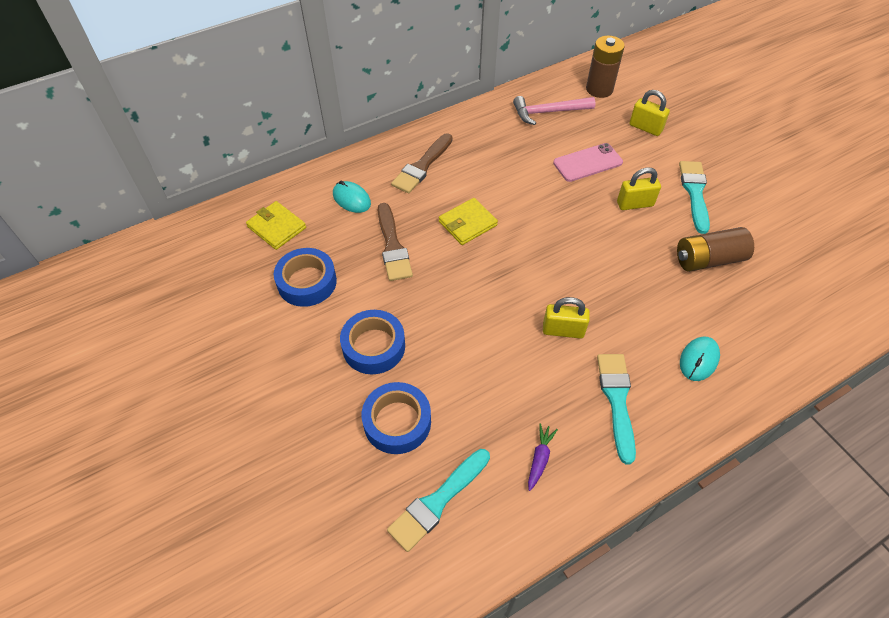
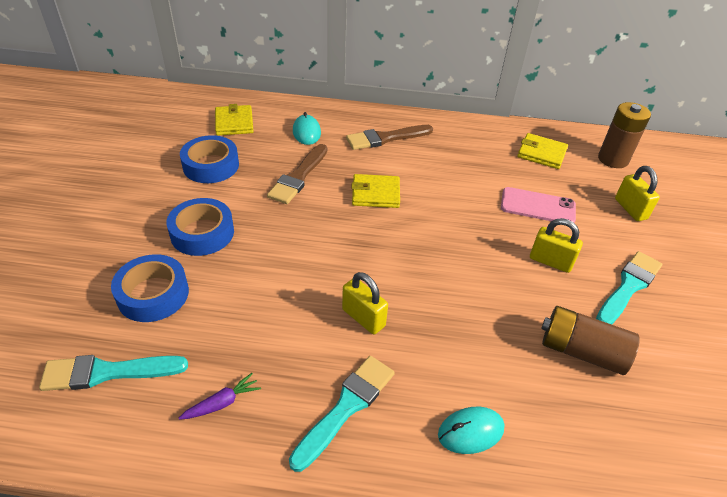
camera: 35 degrees right, 10 degrees down
pink hammer [513,96,595,125] -> yellow wallet [517,133,568,169]

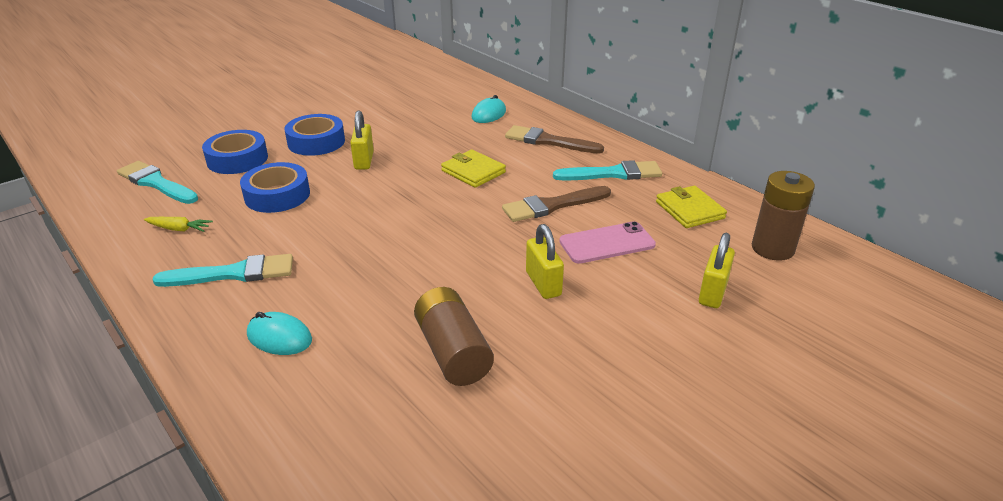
camera: 45 degrees right, 10 degrees down
purple carrot [179,373,261,420] -> yellow carrot [144,217,213,232]
blue tape [180,135,239,183] -> blue tape moved to [240,162,310,213]
yellow wallet [215,104,254,136] -> none
brown brush [267,144,328,204] -> brown brush moved to [502,186,611,222]
yellow padlock [342,272,388,335] -> yellow padlock moved to [350,111,374,170]
pink phone [501,187,576,223] -> pink phone turned 75 degrees counterclockwise [559,221,656,264]
turquoise brush [596,251,662,325] -> turquoise brush moved to [553,160,662,180]

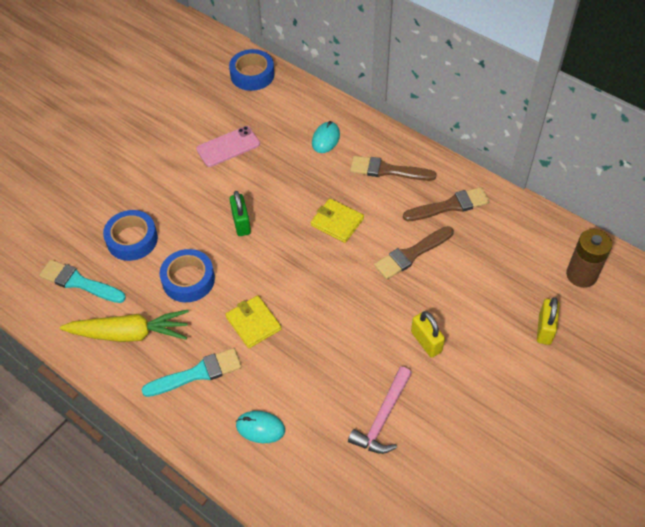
camera: 10 degrees left, 20 degrees up
yellow carrot [144,217,213,232] -> yellow carrot [60,310,189,342], size x2.27
blue tape [285,114,345,156] -> blue tape moved to [229,49,274,91]
yellow padlock [350,111,374,170] -> green padlock [230,191,251,236]
brown battery [414,287,494,386] -> pink hammer [348,367,412,454]
turquoise brush [553,160,662,180] -> brown brush [403,187,490,221]
pink phone [559,221,656,264] -> pink phone moved to [196,126,260,167]
yellow wallet [656,186,727,228] -> yellow wallet moved to [226,295,282,348]

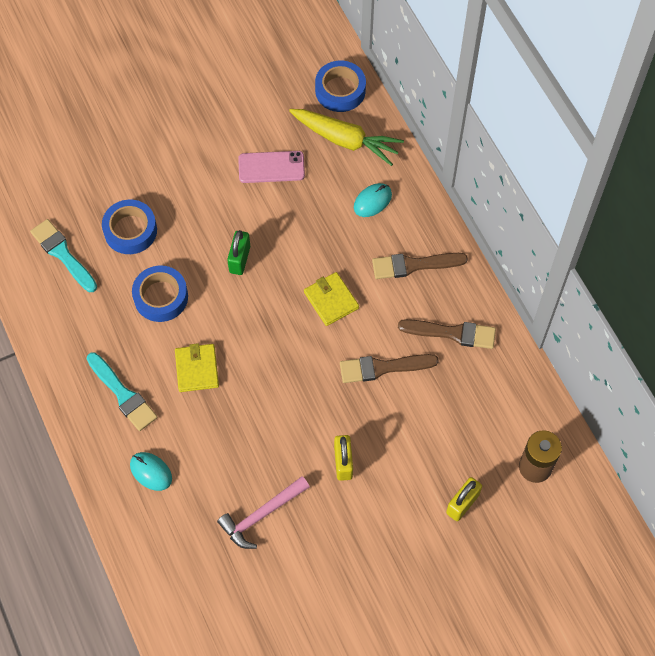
camera: 25 degrees right, 10 degrees up
yellow carrot [60,310,189,342] -> yellow carrot moved to [289,109,404,166]
turquoise brush [142,348,242,397] -> turquoise brush turned 45 degrees clockwise [87,352,157,431]
brown brush [350,156,437,181] -> brown brush turned 45 degrees counterclockwise [372,253,468,279]

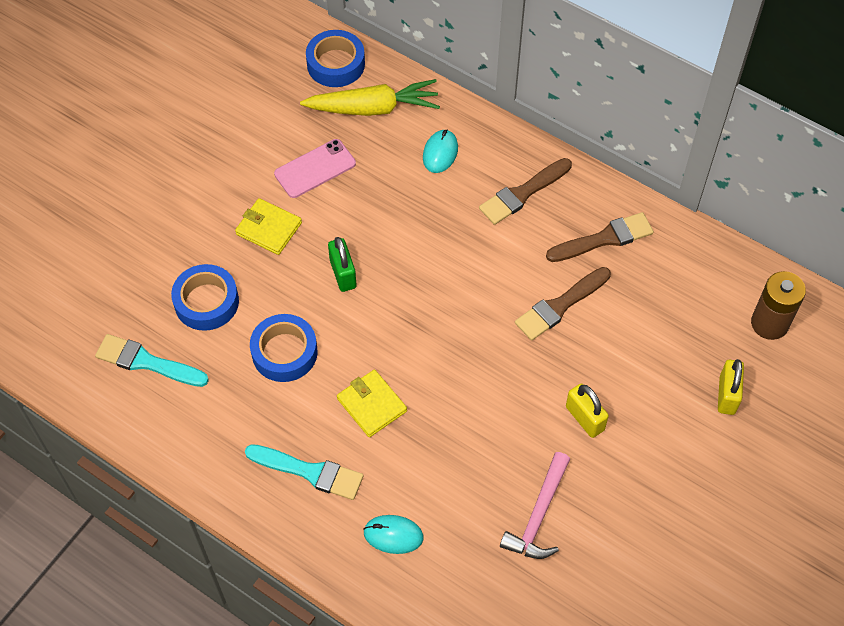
camera: 30 degrees left, 5 degrees down
yellow wallet [304,272,359,326] -> yellow wallet moved to [235,198,302,255]

